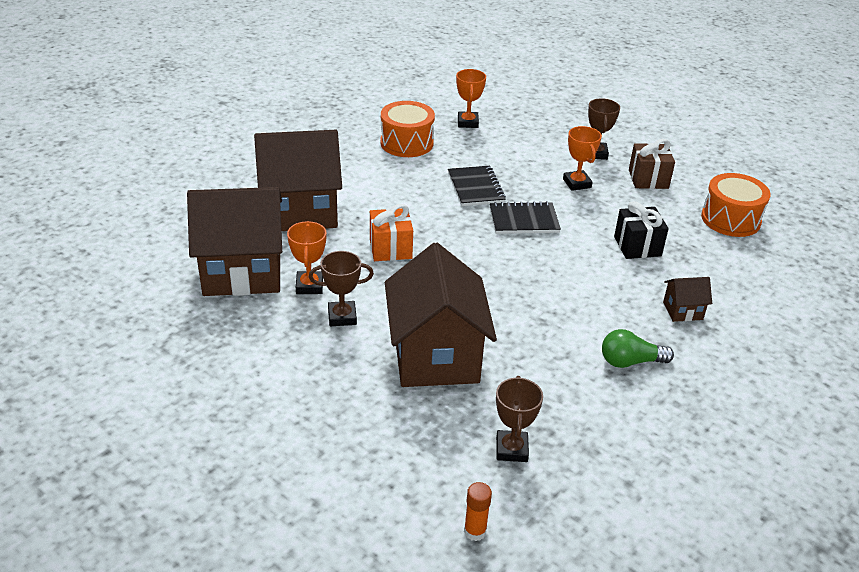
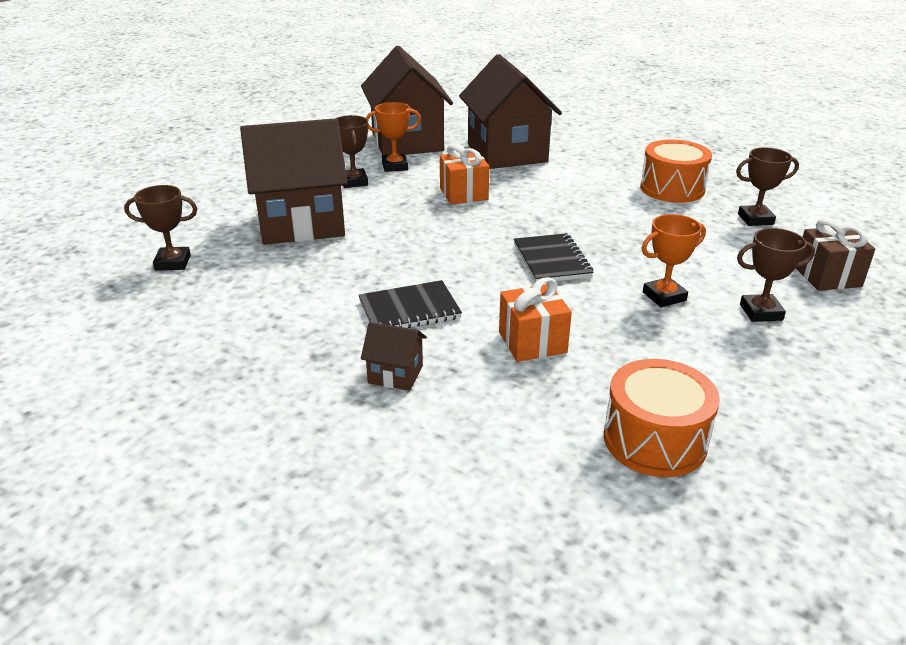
camera: 85 degrees right, 5 degrees down
black notebook [448,166,506,206] -> black notebook moved to [359,280,462,328]
orange trophy [456,69,486,128] -> brown trophy [736,147,799,226]
orange glue stick [464,482,492,541] -> none
green light bulb [602,329,674,368] -> none
black gift [614,201,669,259] -> orange gift [499,277,572,362]
brown gift [629,139,675,189] -> brown gift moved to [796,218,875,291]
brown house [663,277,712,322] -> brown house turned 60 degrees counterclockwise [361,322,427,391]

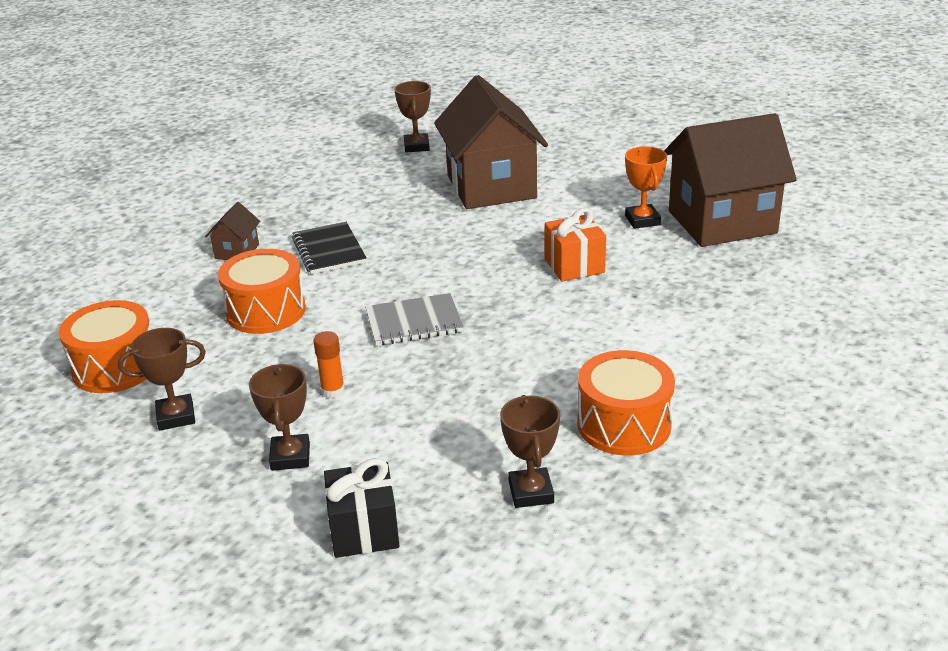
camera: 90 degrees right, 0 degrees up
brown trophy [337,115,368,188] -> brown trophy moved to [118,328,206,431]
brown house [459,54,562,169] -> none
orange gift [499,277,572,362] -> orange drum [218,249,306,334]
black notebook [514,233,594,282] -> grey notebook [365,293,464,346]
orange trophy [642,214,706,307] -> orange glue stick [313,331,345,399]
brown gift [796,218,875,291] -> black gift [324,458,399,558]

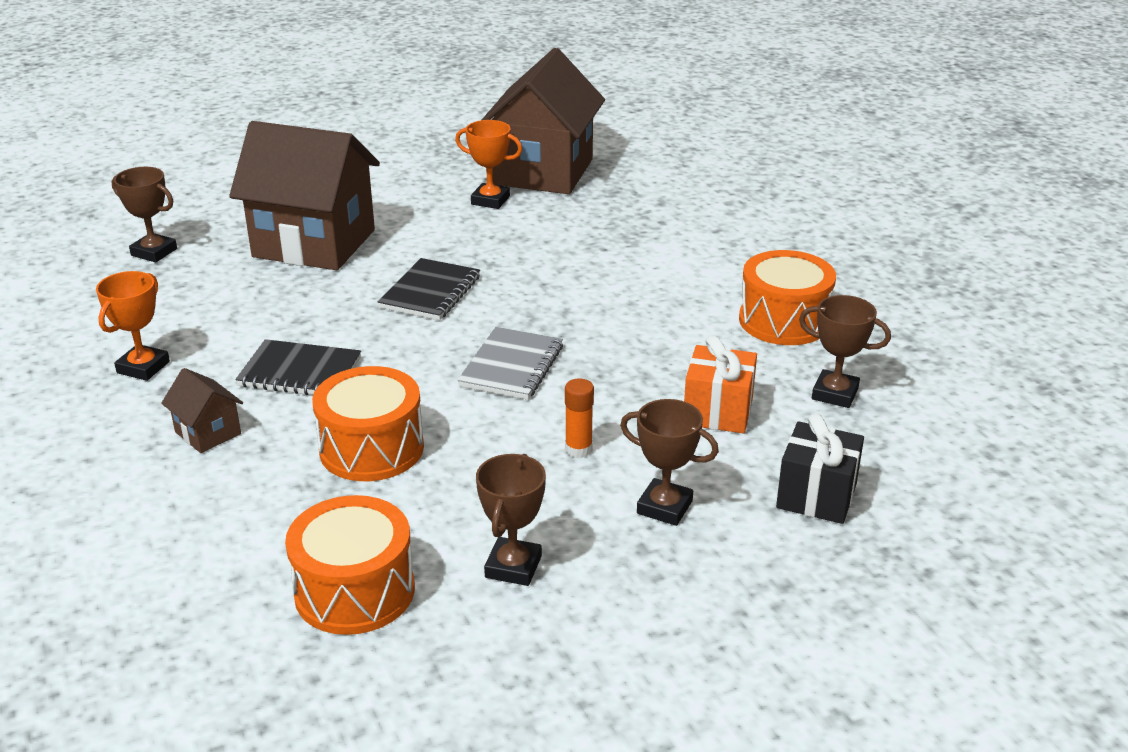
camera: 60 degrees left, 0 degrees up
orange gift [545,208,606,282] -> orange gift moved to [684,335,757,434]
none -> orange trophy [96,271,170,381]
none -> black notebook [378,258,480,320]

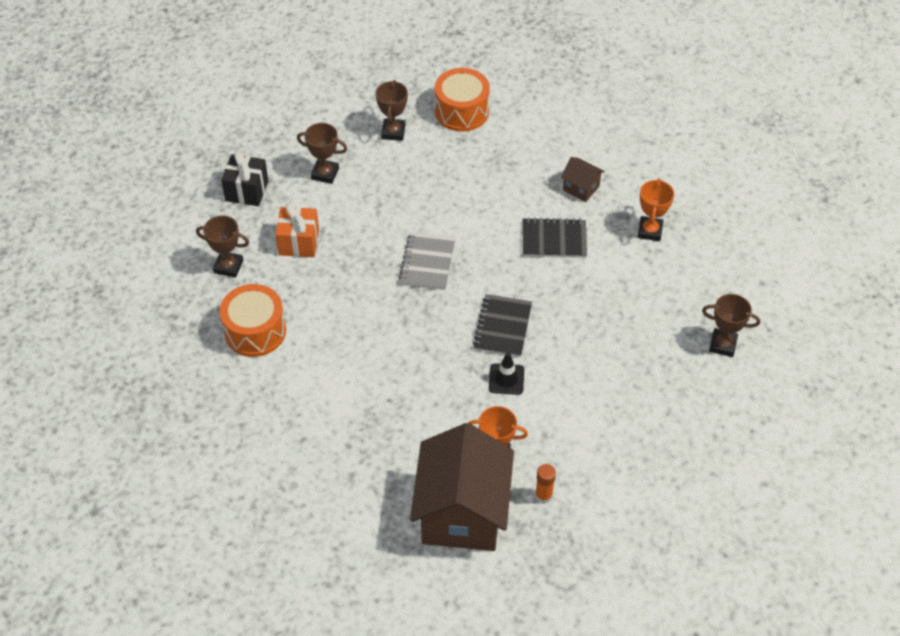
camera: 170 degrees right, 20 degrees up
brown house [229,121,380,270] -> none
orange drum [312,366,424,481] -> none
orange glue stick [565,378,594,458] -> orange glue stick moved to [535,464,556,504]
none -> black traffic cone [489,352,524,395]

